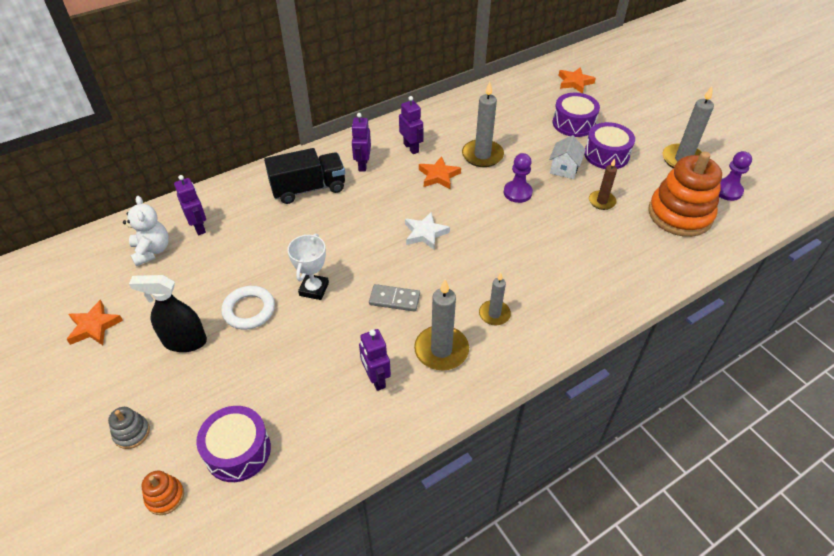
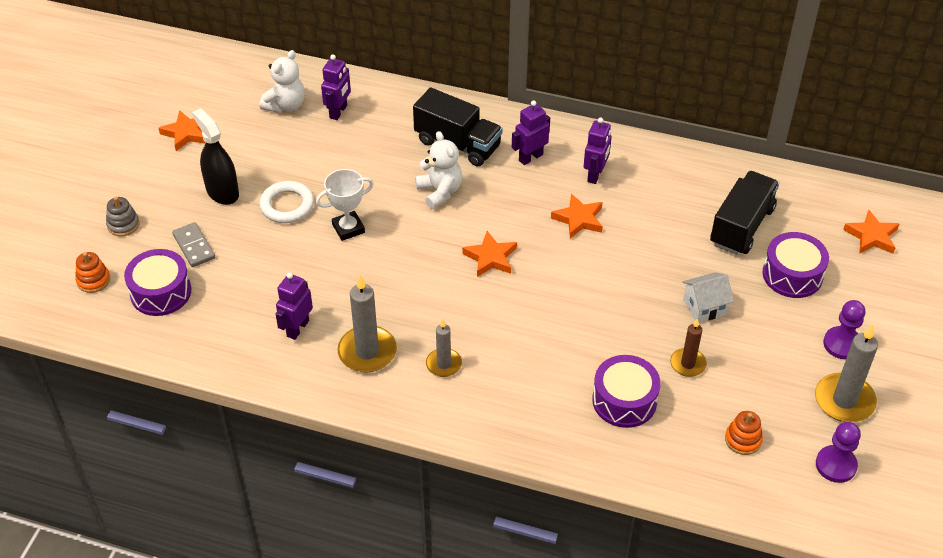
camera: 50 degrees right, 0 degrees up
grey domino [369,284,420,312] -> grey domino moved to [172,222,215,267]
white star [405,212,450,250] -> orange star [462,231,517,277]
grey candle [462,82,504,167] -> none
purple pawn [504,153,533,203] -> purple pawn moved to [823,300,865,359]
purple drum [584,122,635,169] -> purple drum moved to [592,355,660,428]
orange stacking toy [648,152,722,237] -> orange stacking toy [725,411,763,455], size x0.43
none -> white teddy bear [415,131,462,209]
none -> black truck [710,171,779,255]

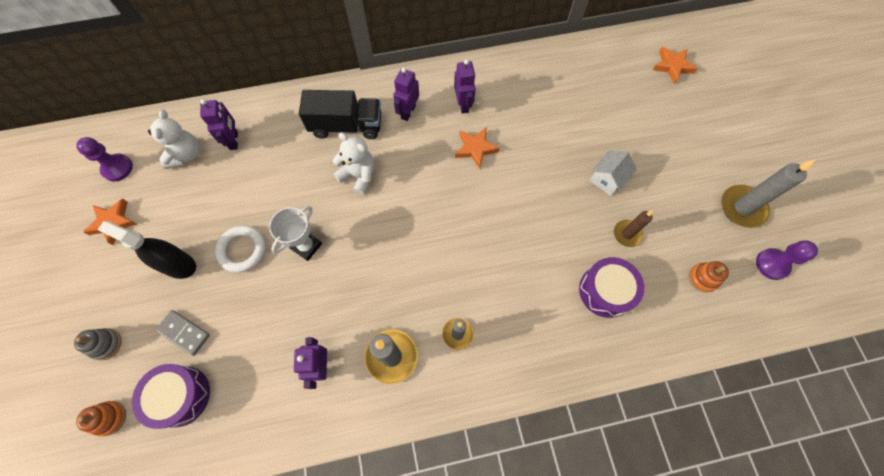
camera: 30 degrees left, 20 degrees up
orange star [462,231,517,277] -> none
black truck [710,171,779,255] -> none
purple drum [762,232,829,298] -> none
purple pawn [823,300,865,359] -> purple pawn moved to [76,137,133,182]

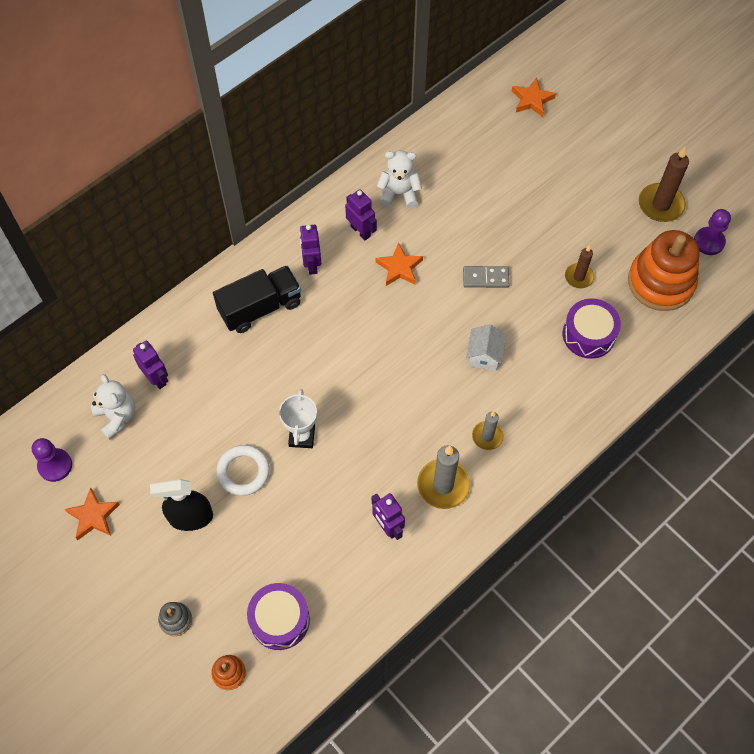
camera: 30 degrees left, 5 degrees down
grey domino [156,310,210,356] -> grey domino moved to [463,266,509,288]
white teddy bear [333,132,375,195] -> white teddy bear moved to [377,150,422,208]
white house [589,150,637,196] -> white house moved to [466,324,507,371]
orange stacking toy [689,261,729,293] -> orange stacking toy [628,230,700,311], size x2.34
grey candle [721,159,816,228] -> brown candle [639,146,689,222]

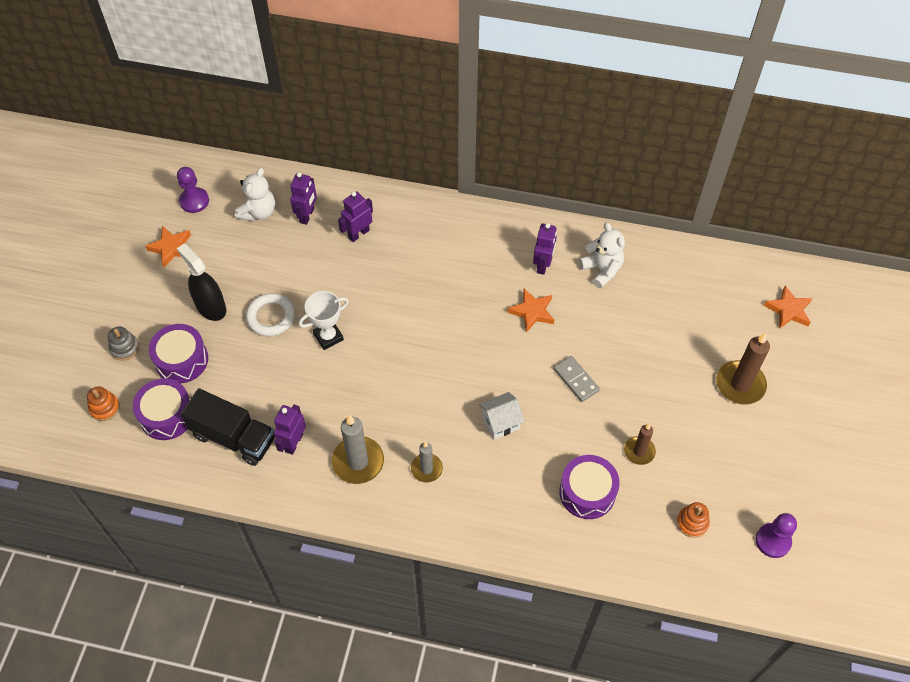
camera: 55 degrees right, 5 degrees down
black truck [213,265,301,333] -> black truck moved to [181,388,275,466]
purple robot [299,225,321,275] -> purple robot moved to [338,191,373,242]
orange stacking toy [628,230,700,311] -> orange stacking toy [677,502,710,538], size x0.43
brown candle [639,146,689,222] -> brown candle moved to [716,333,770,405]
none -> purple drum [149,324,208,383]

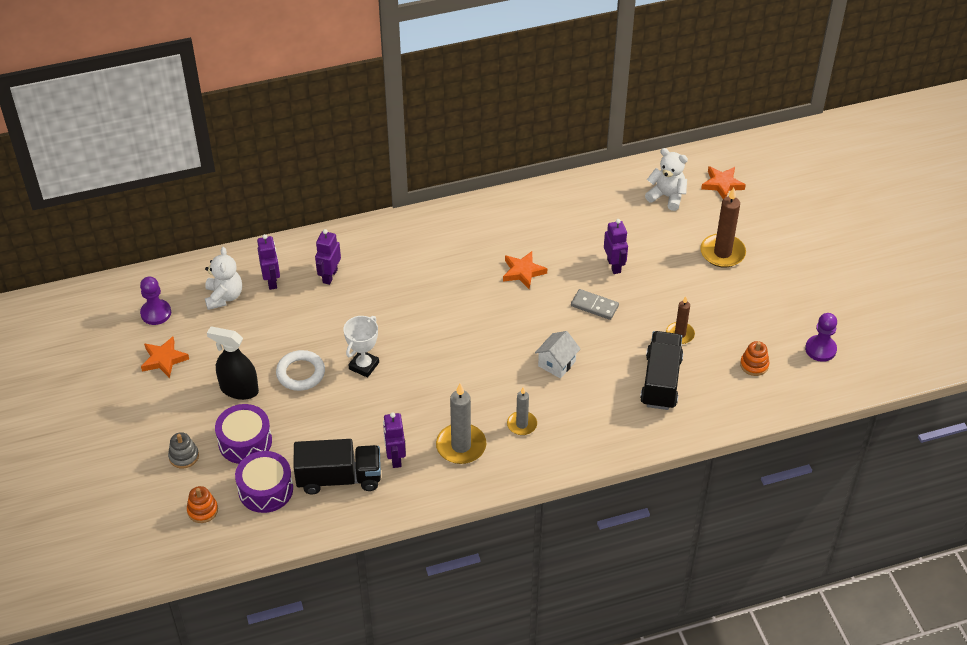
camera: 30 degrees left, 10 degrees down
purple robot [533,223,557,275] -> purple robot moved to [604,219,628,274]
purple drum [559,455,620,519] -> black truck [640,331,683,410]
white teddy bear [579,223,625,288] -> white teddy bear moved to [645,148,688,211]

